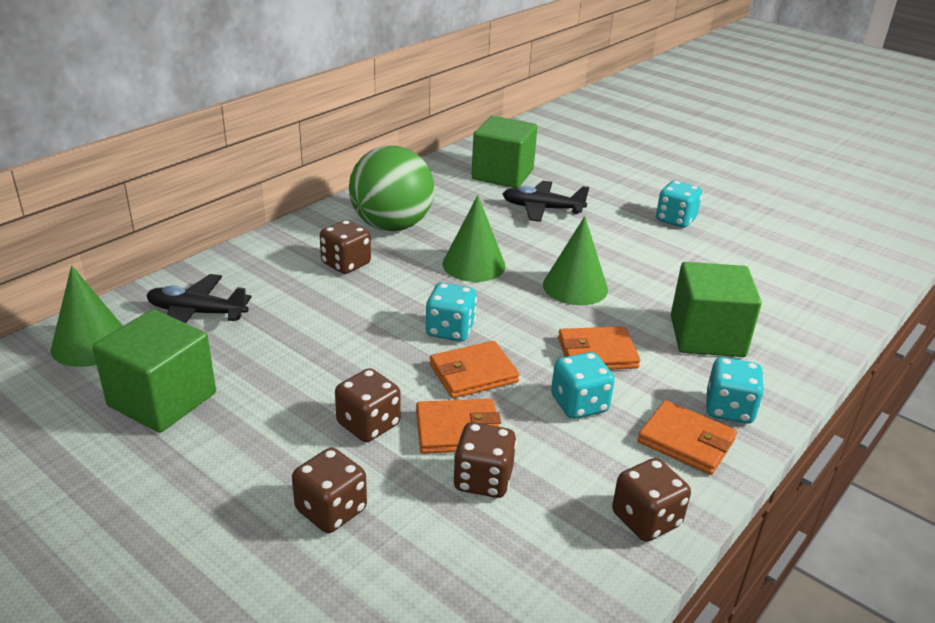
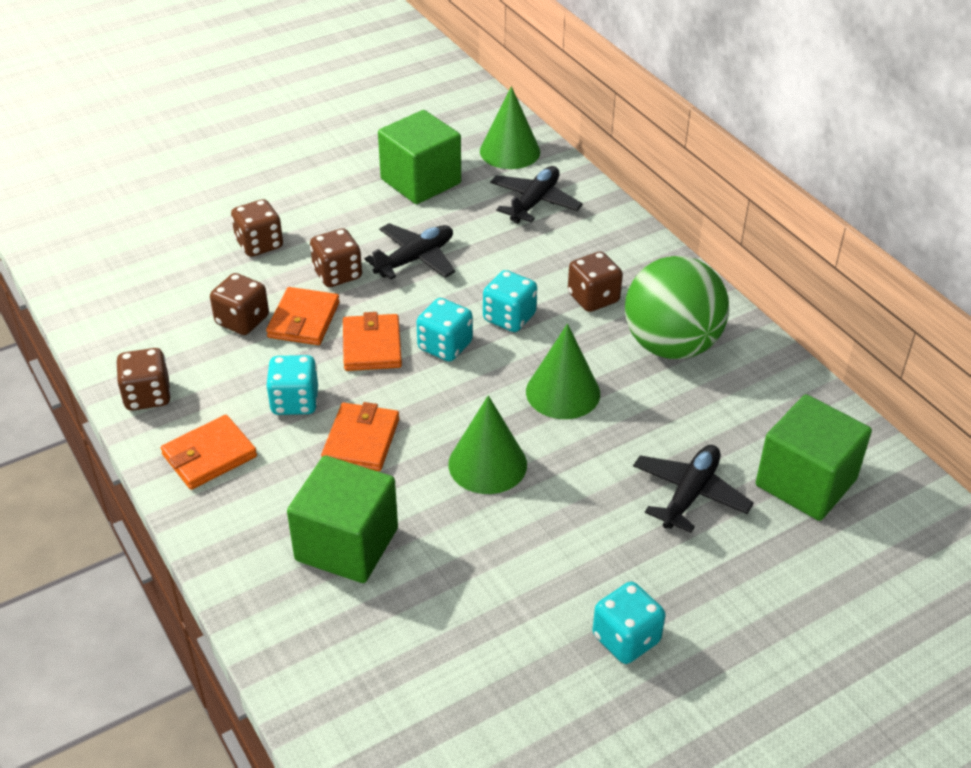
camera: 110 degrees right, 10 degrees up
turquoise dice [706,357,764,424] -> turquoise dice moved to [483,270,537,332]
none -> black plane [364,223,455,279]

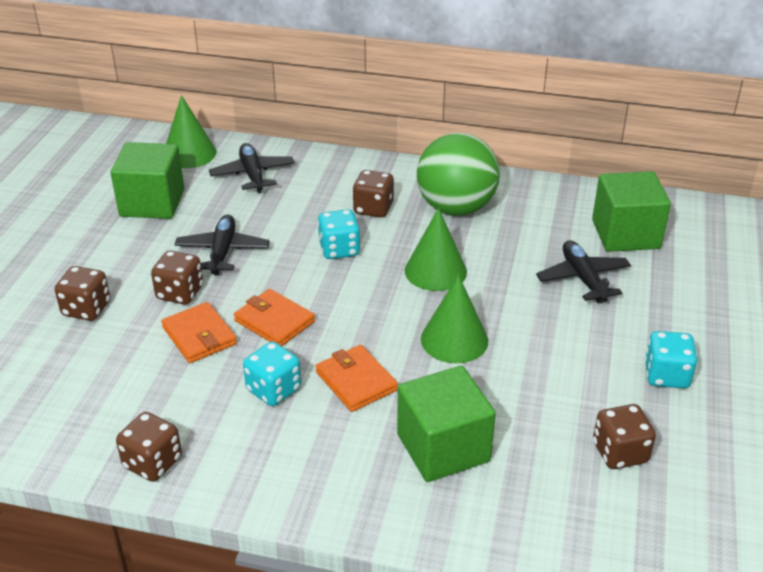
camera: 45 degrees left, 5 degrees down
orange wallet [161,415,257,490] -> none
brown dice [210,273,269,335] -> brown dice moved to [593,404,656,469]
turquoise dice [416,298,473,362] -> none

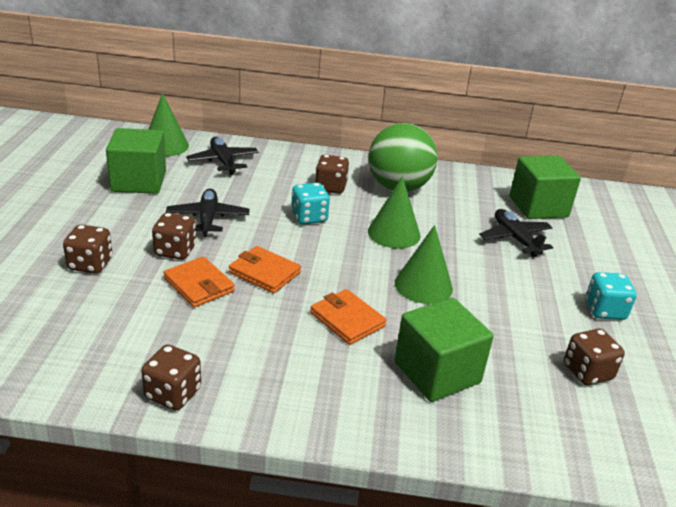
camera: 10 degrees left, 5 degrees down
turquoise dice [243,342,301,406] -> none

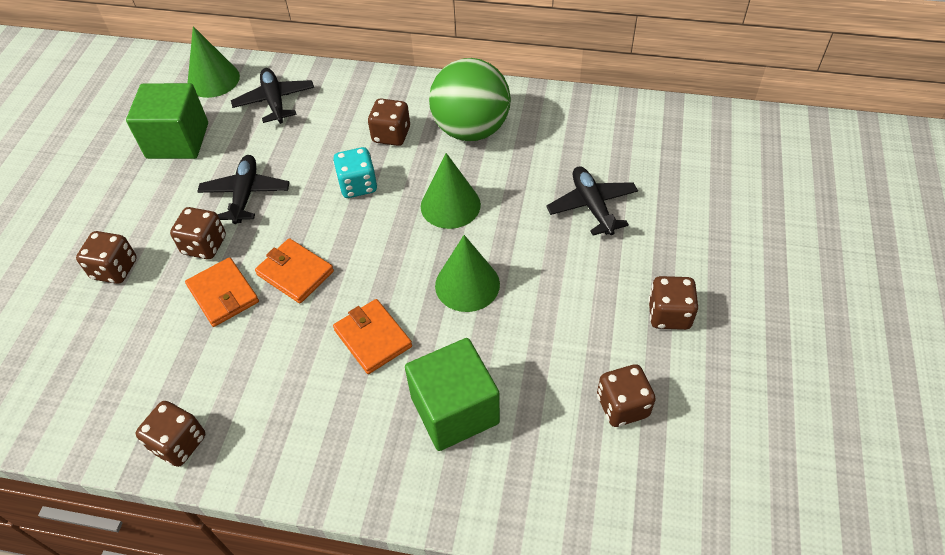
camera: 10 degrees right, 20 degrees up
green cube [510,156,581,219] -> none
turquoise dice [586,272,637,320] -> brown dice [648,276,698,330]

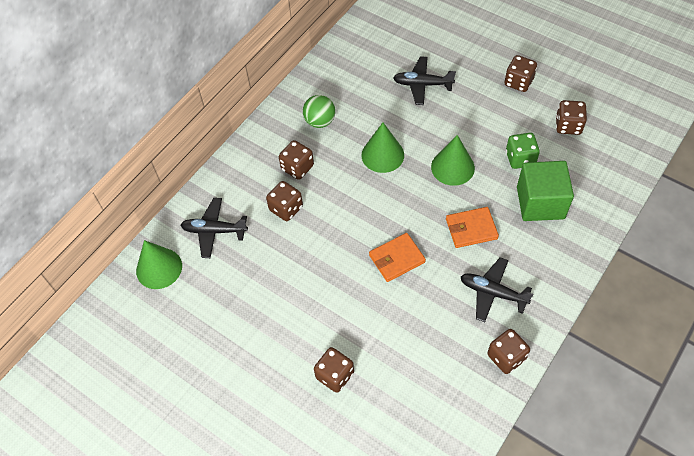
camera: 65 degrees left, 5 degrees up
green cube [126,83,208,159] -> none
brown dice [170,207,226,259] -> brown dice moved to [266,181,303,221]
orange wallet [185,257,259,327] -> none
black plane [197,155,290,224] -> black plane moved to [461,257,533,322]
turquoise dice [333,147,377,198] -> none
green ball [429,58,511,141] -> green ball [303,95,335,128], size x0.55
none -> green dice [506,133,540,169]

